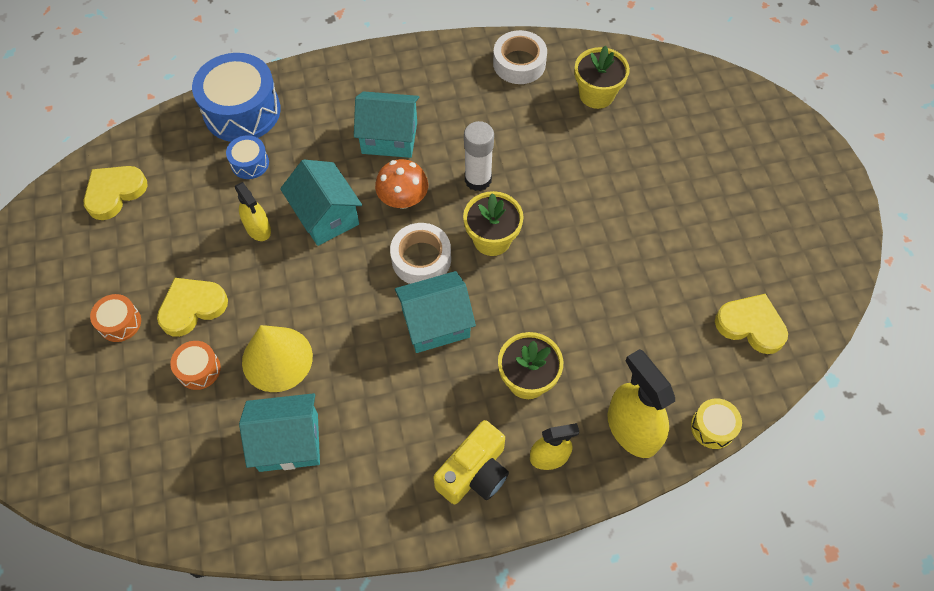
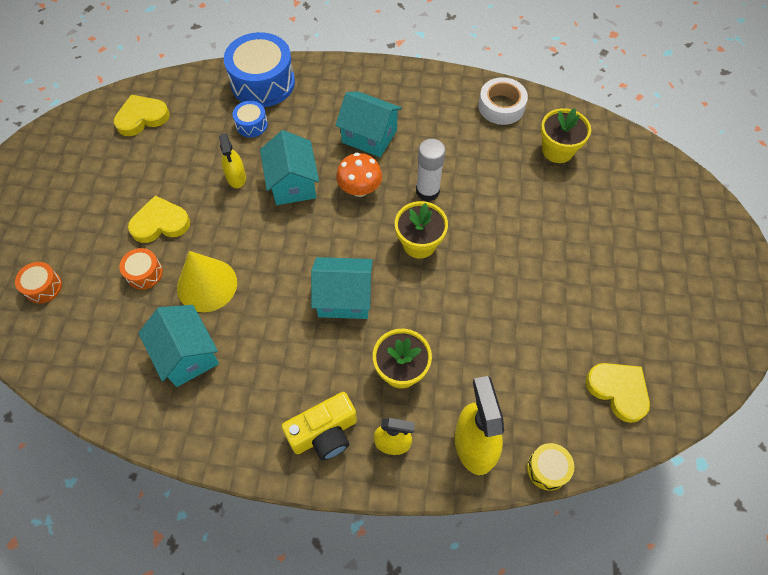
camera: 20 degrees right, 0 degrees up
orange drum [90,294,141,342] -> orange drum moved to [15,262,62,304]
turquoise house [239,393,320,472] -> turquoise house turned 45 degrees clockwise [138,305,219,387]
white tape [390,223,451,284] -> none

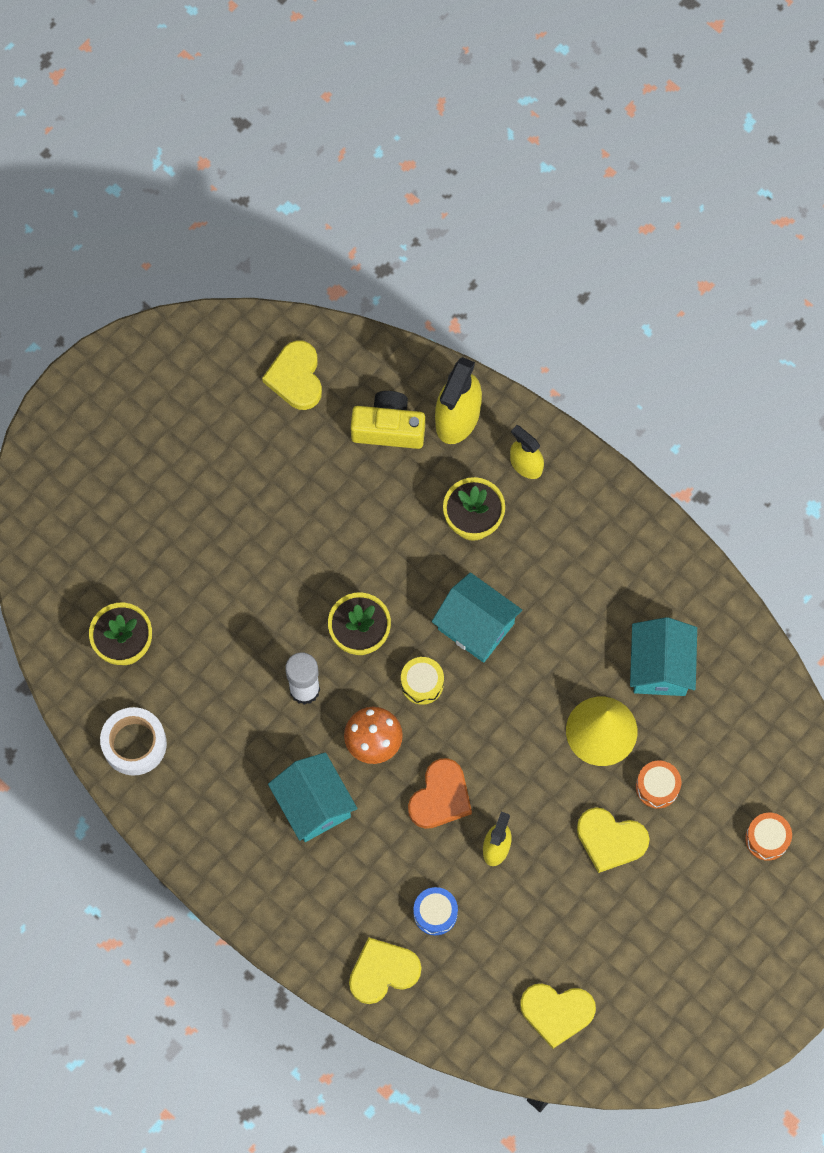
camera: 145 degrees left, 10 degrees up
blue drum [224,32,295,107] -> yellow heart [349,937,421,1004]
turquoise house [260,130,319,205] -> orange heart [408,758,472,829]
yellow camera [282,392,357,461] -> yellow camera moved to [351,391,425,449]
yellow drum [527,443,574,491] -> yellow drum moved to [401,657,444,705]

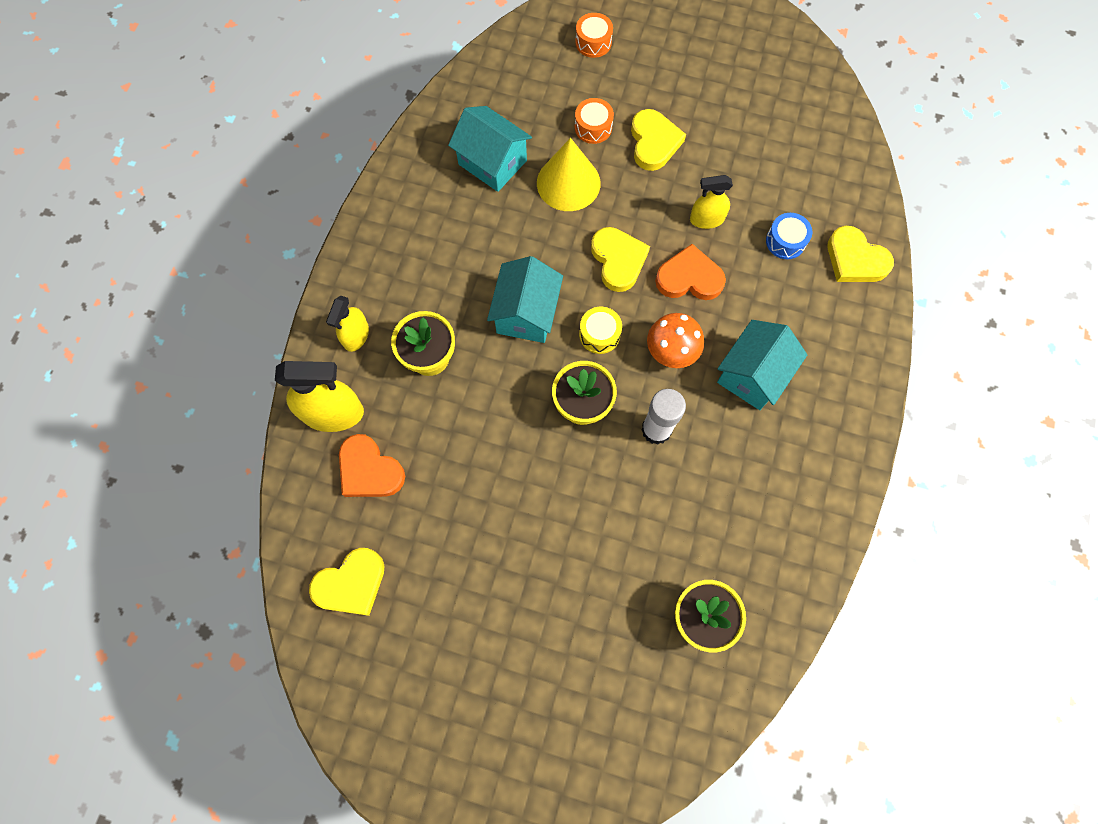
camera: 115 degrees left, 0 degrees up
white tape [100,707,167,775] -> none
yellow camera [351,391,425,449] -> orange heart [339,434,405,497]
yellow heart [520,984,596,1049] -> yellow heart moved to [591,227,650,292]
turquoise house [630,617,697,696] -> turquoise house turned 60 degrees clockwise [448,106,532,192]

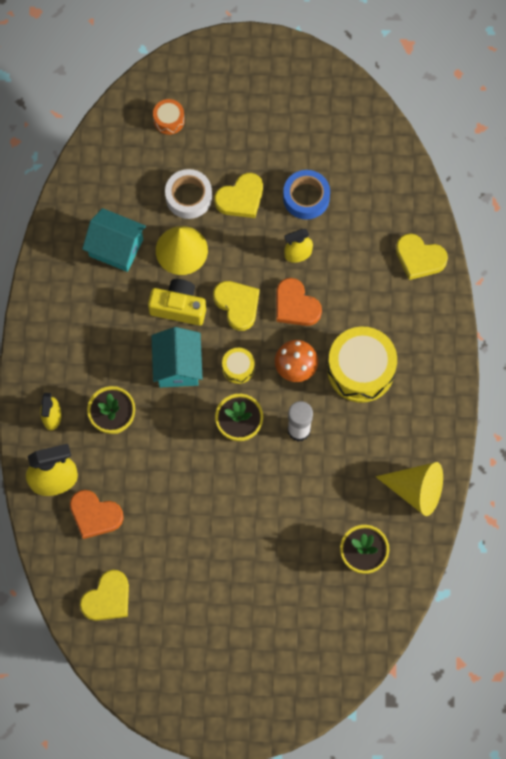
camera: 15 degrees left, 0 degrees up
orange drum [575,98,614,144] -> white tape [165,169,212,219]
yellow heart [631,109,686,171] -> yellow heart turned 75 degrees clockwise [214,173,263,218]
orange heart [655,244,726,300] -> orange heart turned 120 degrees counterclockwise [276,278,322,326]
turquoise house [717,320,807,410] -> yellow drum [327,326,397,403]
blue drum [766,213,812,259] -> none
none -> yellow camera [148,279,206,326]
none -> blue tape [283,170,330,220]
none -> yellow cone [376,462,443,516]

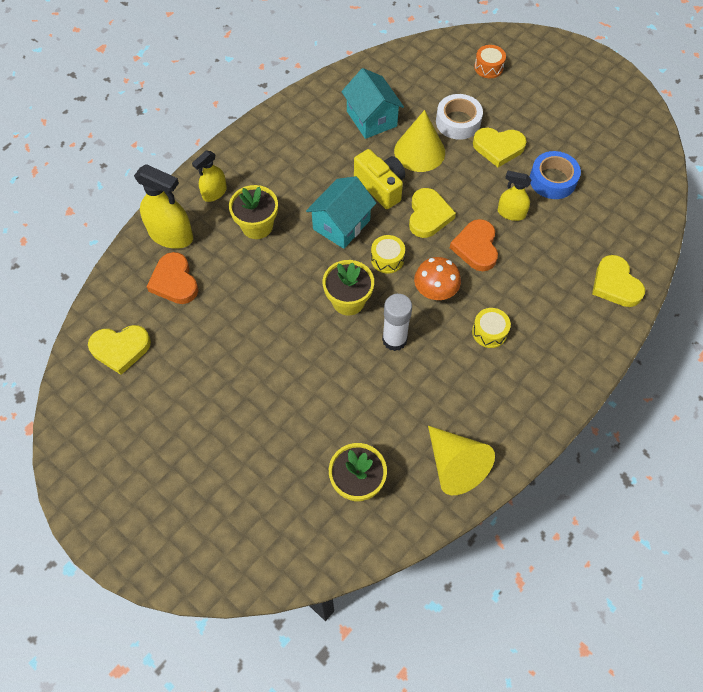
camera: 40 degrees right, 10 degrees down
yellow drum [327,326,397,403] -> yellow drum [472,308,511,348], size x0.48

